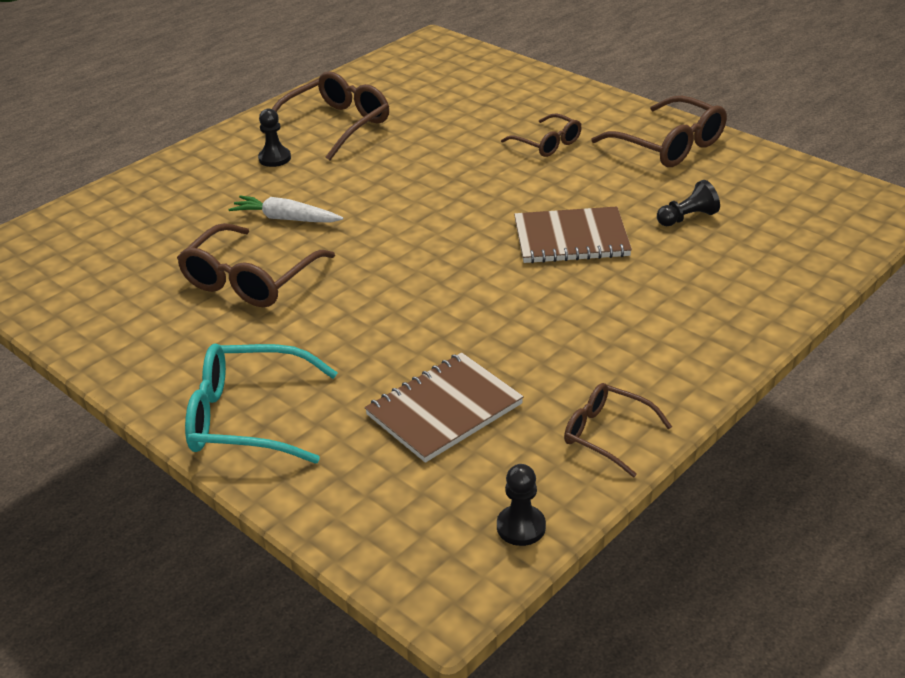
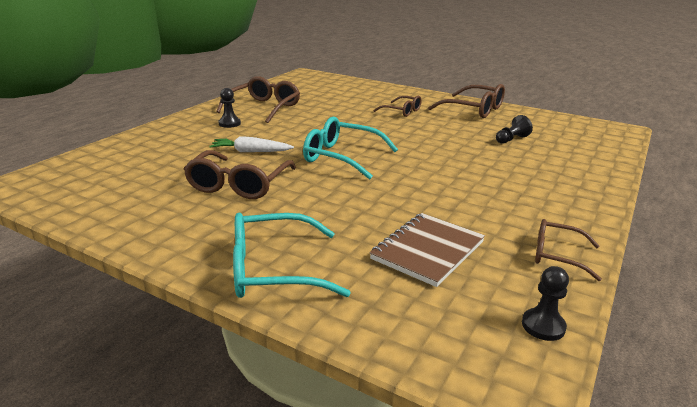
camera: 15 degrees left, 10 degrees down
brown notebook [514,206,632,263] -> none
none -> turquoise glasses [303,116,398,180]

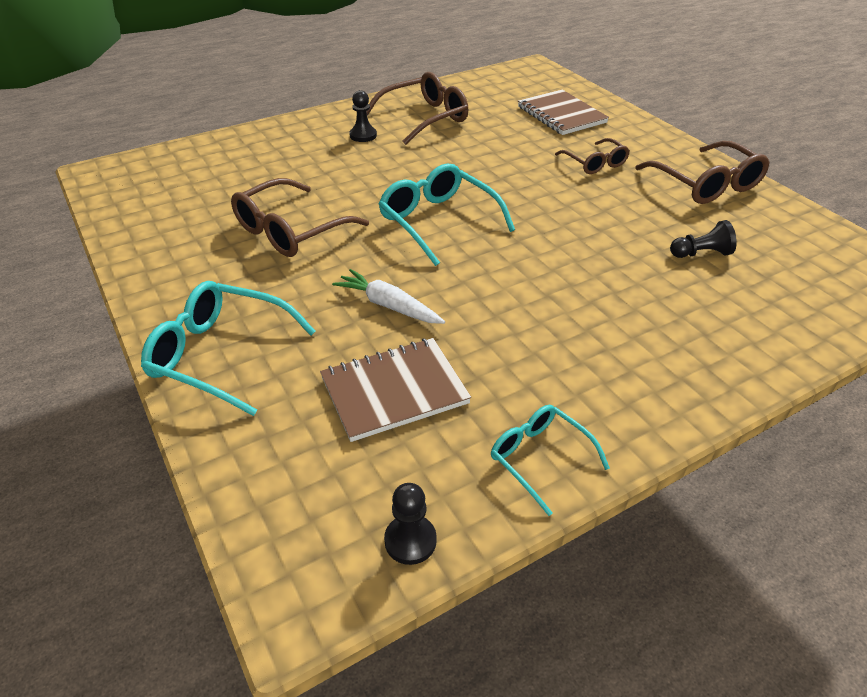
camera: 30 degrees right, 15 degrees up
white carrot [210,136,294,152] -> white carrot moved to [332,269,445,324]
brown glasses [535,219,602,281] -> turquoise glasses [491,405,610,516]
none -> brown notebook [518,90,609,135]

